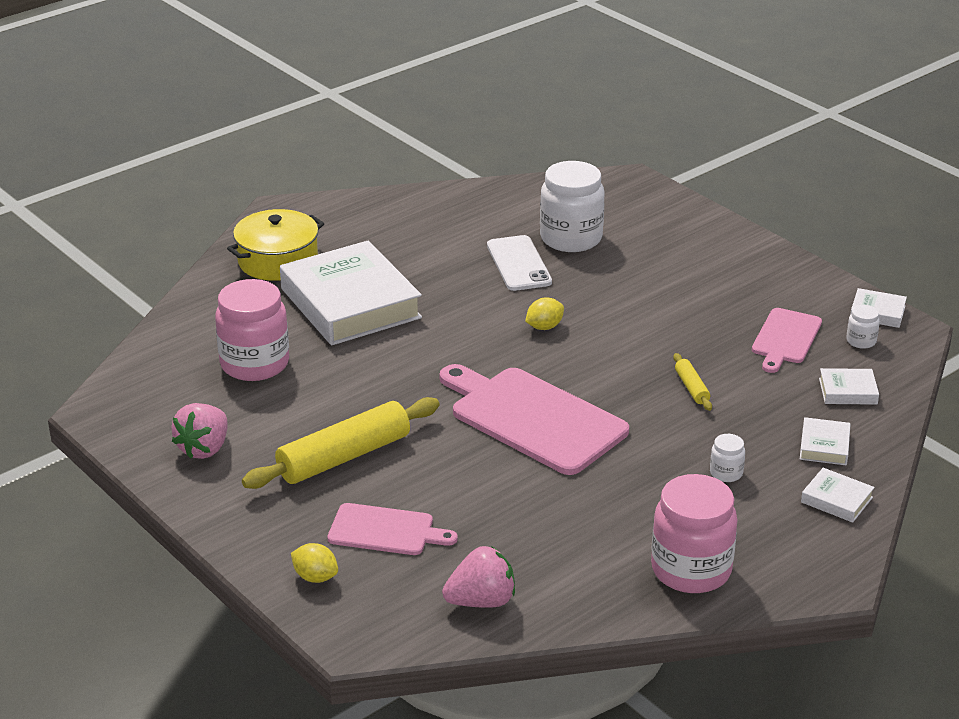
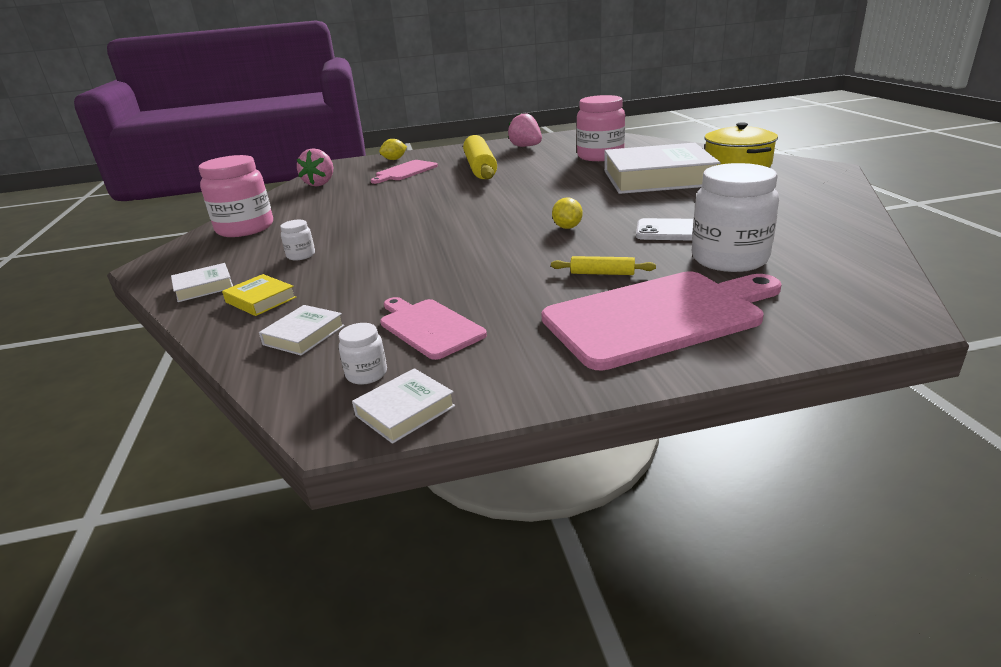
camera: 120 degrees right, 5 degrees down
pink cutting board [440,364,629,475] -> pink cutting board moved to [541,271,782,371]
yellow rolling pin [673,353,712,411] -> yellow rolling pin moved to [551,256,656,275]
white book [800,417,851,465] -> yellow book [222,274,296,316]

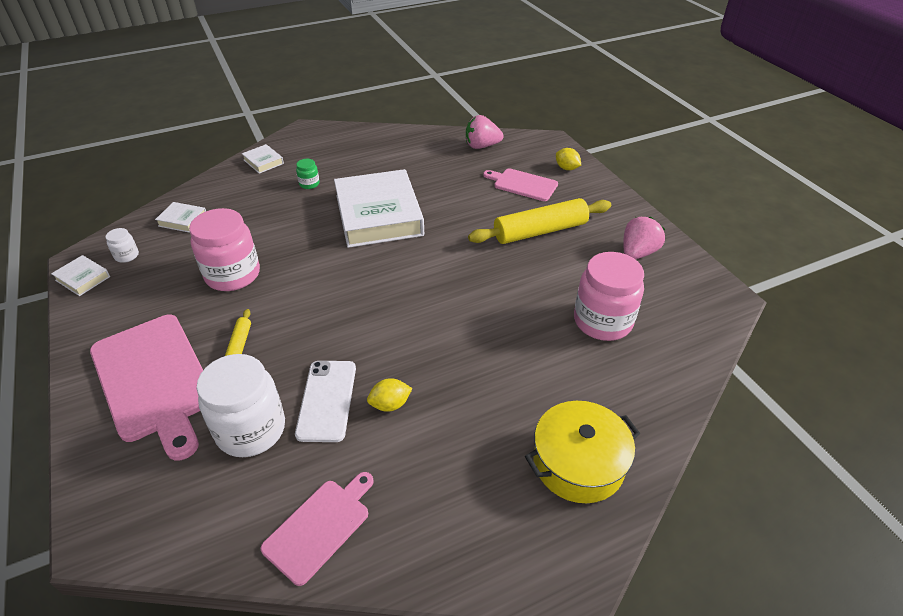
camera: 75 degrees right, 15 degrees up
pink jar [199,155,273,237] -> pink jar moved to [189,208,260,291]
yellow book [222,274,296,316] -> none
white jar [280,220,315,260] -> green jar [296,159,320,189]
pink cutting board [380,297,487,360] -> pink cutting board moved to [261,472,374,586]
yellow lemon [552,198,583,229] -> yellow lemon moved to [367,378,413,412]
white book [604,143,721,194] -> white book moved to [334,169,424,248]

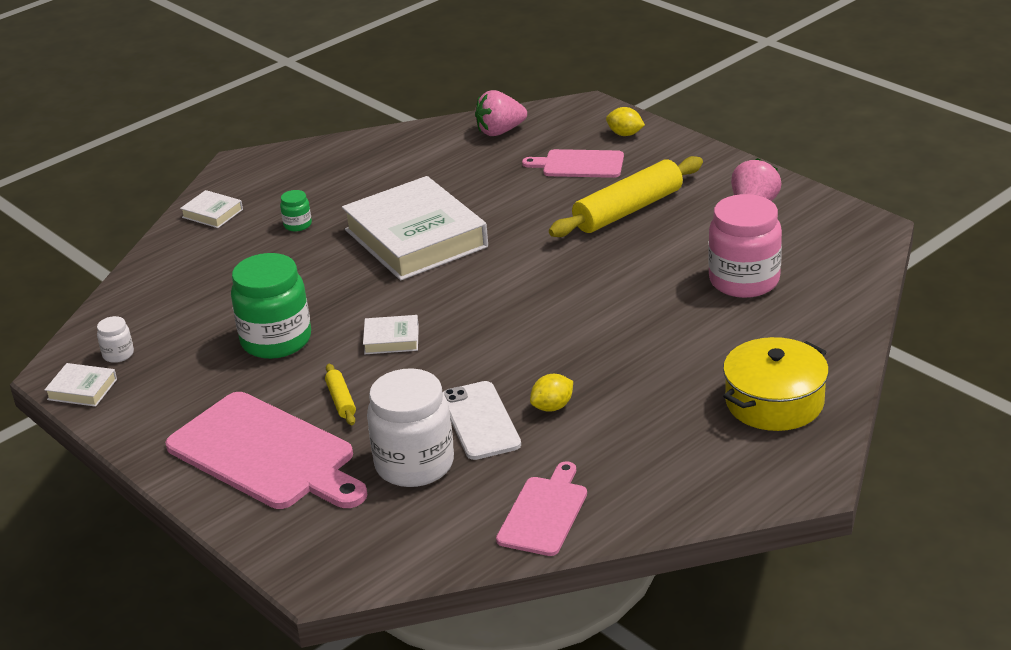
camera: 15 degrees left, 10 degrees down
white book [155,202,206,233] -> white book moved to [363,315,419,354]
pink jar [189,208,260,291] -> green jar [231,253,311,359]

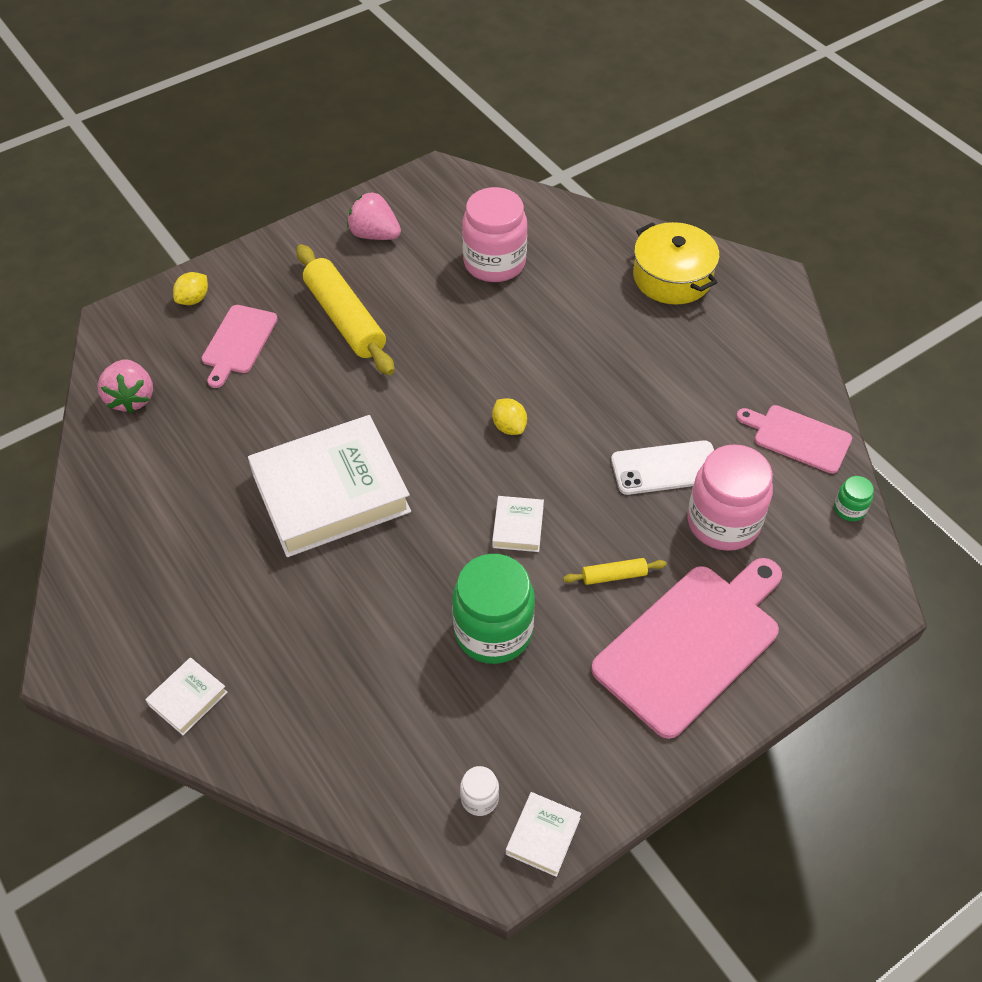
camera: 85 degrees left, 20 degrees up
green jar [280,190,312,231] -> green jar moved to [834,476,874,521]
white jar [367,368,454,487] -> pink jar [687,444,773,551]
yellow lemon [530,374,573,412] -> yellow lemon moved to [492,398,527,435]

